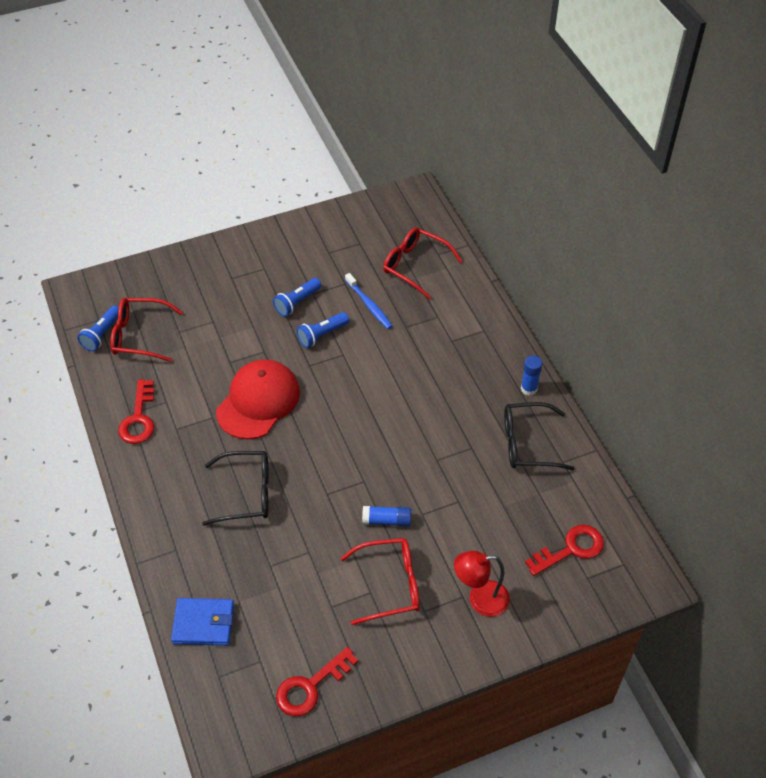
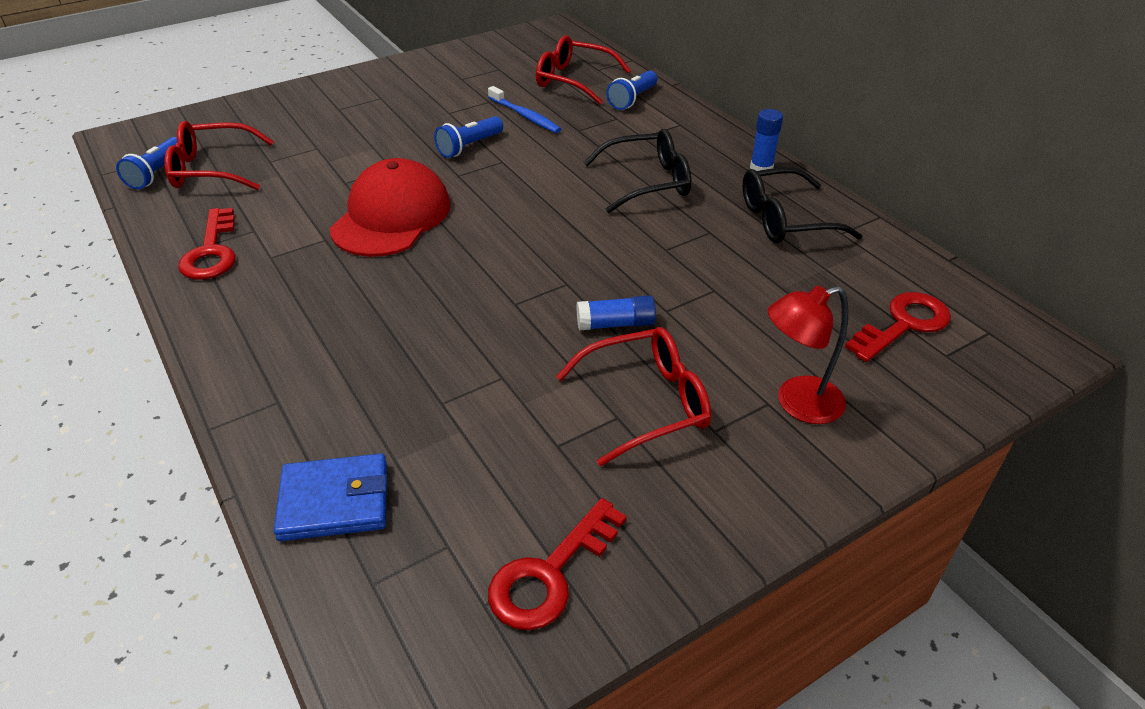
camera: 10 degrees left, 10 degrees down
black glasses [202,451,269,526] -> black glasses moved to [583,129,691,213]
blue flashlight [273,278,321,316] -> blue flashlight moved to [606,70,658,110]

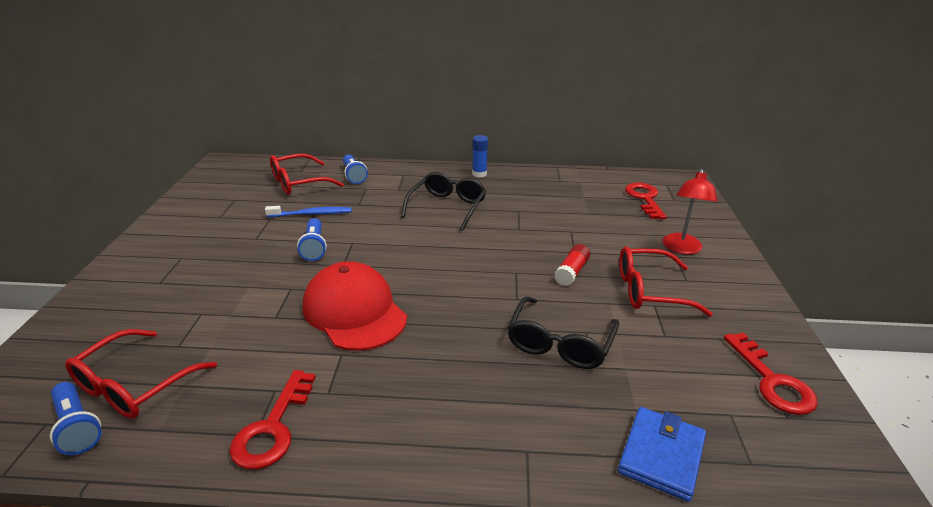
camera: 55 degrees left, 10 degrees down
red key [178,208,236,280] -> red key turned 75 degrees clockwise [229,370,316,469]
red glasses [556,327,711,466] -> red glasses turned 105 degrees counterclockwise [619,246,713,317]
blue glue stick [576,295,656,330] -> red glue stick [554,244,590,286]
black glasses [742,167,862,243] -> black glasses moved to [507,297,619,369]

